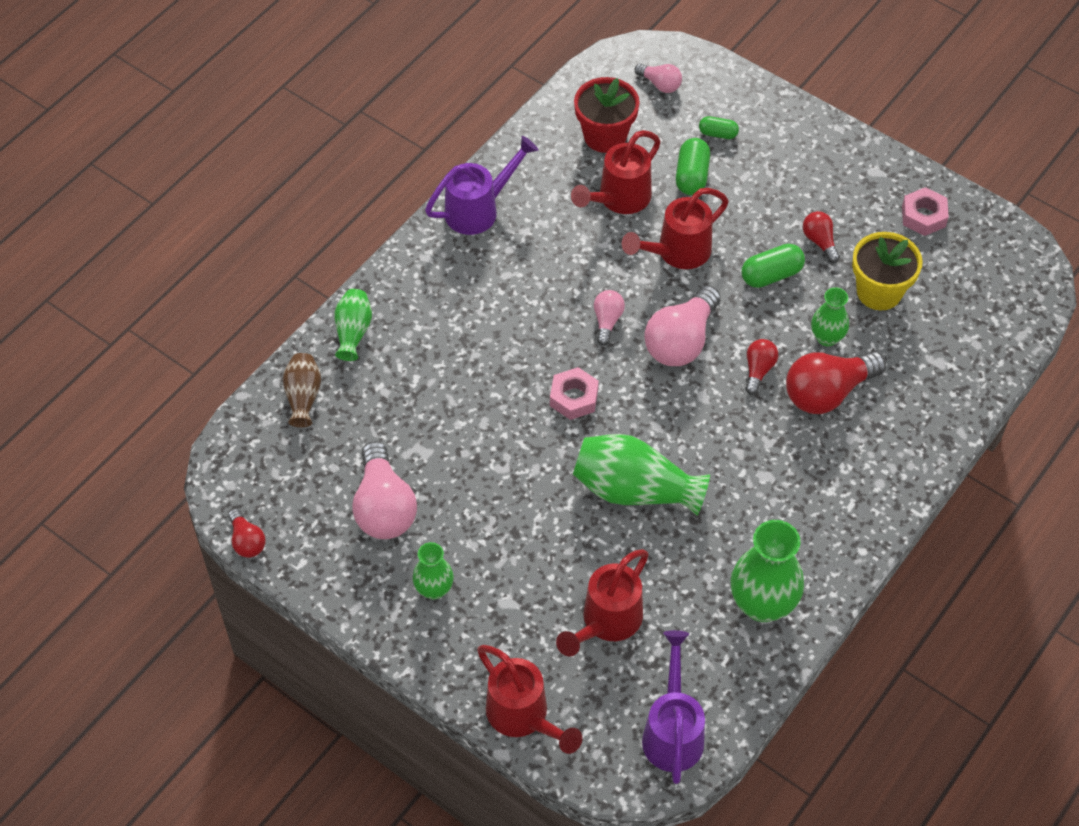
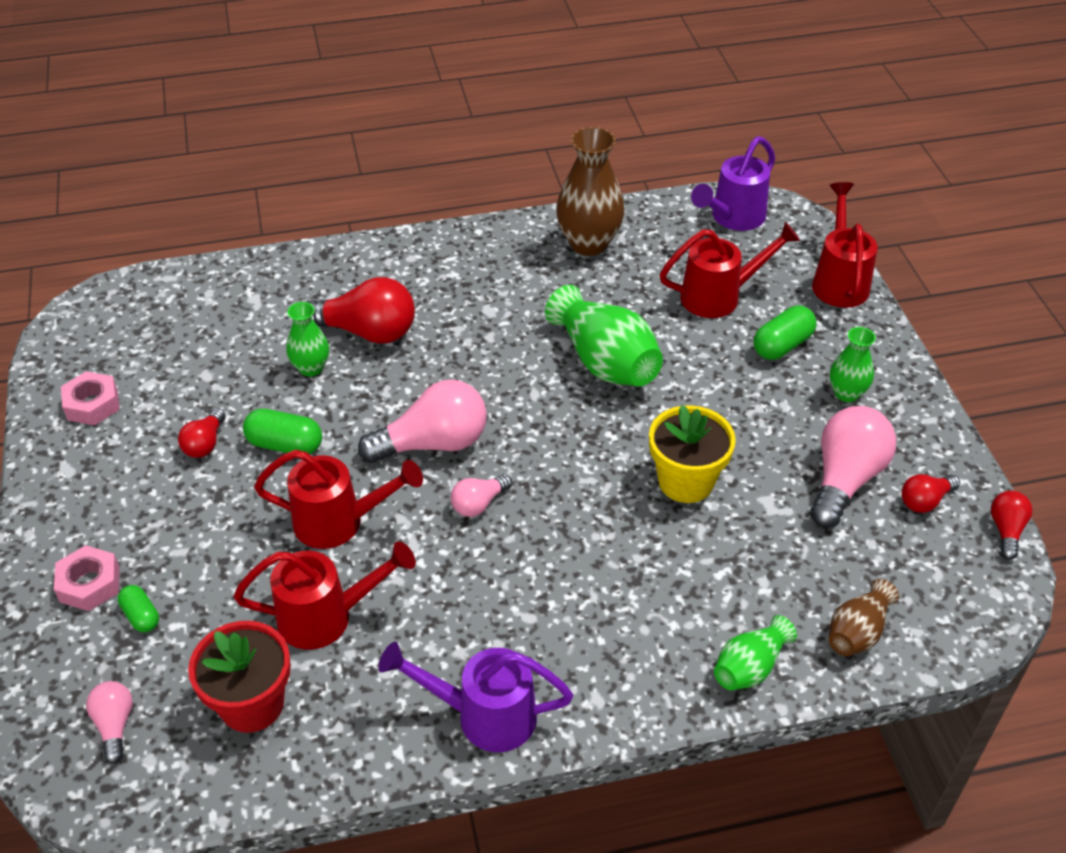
camera: 140 degrees left, 10 degrees down
pink nut [550,367,599,420] -> pink nut moved to [54,545,120,611]
green capsule [676,138,710,195] -> green capsule moved to [754,306,816,360]
green vase [730,520,804,622] -> brown vase [556,127,625,256]
red light bulb [745,339,778,395] -> red light bulb moved to [901,474,960,513]
yellow flower pot [852,232,923,310] -> yellow flower pot moved to [649,405,736,503]

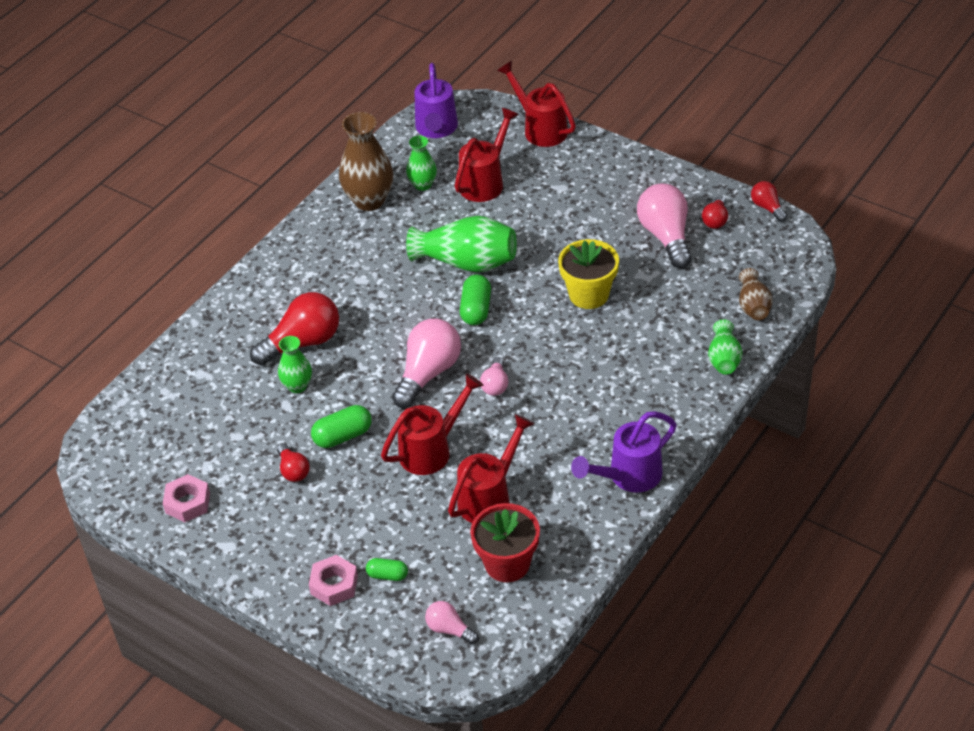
camera: 40 degrees left, 0 degrees up
green capsule [754,306,816,360] -> green capsule moved to [460,274,491,325]
green vase [830,327,876,402] -> green vase moved to [406,136,437,191]

